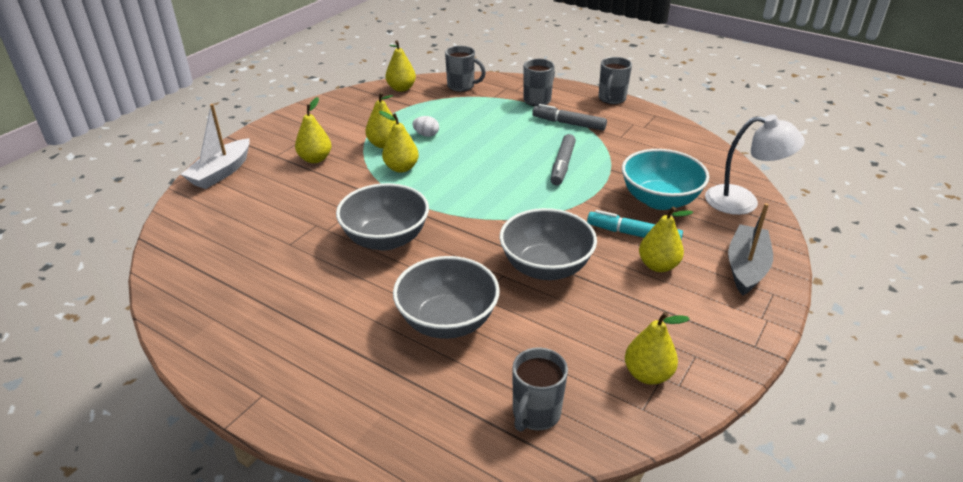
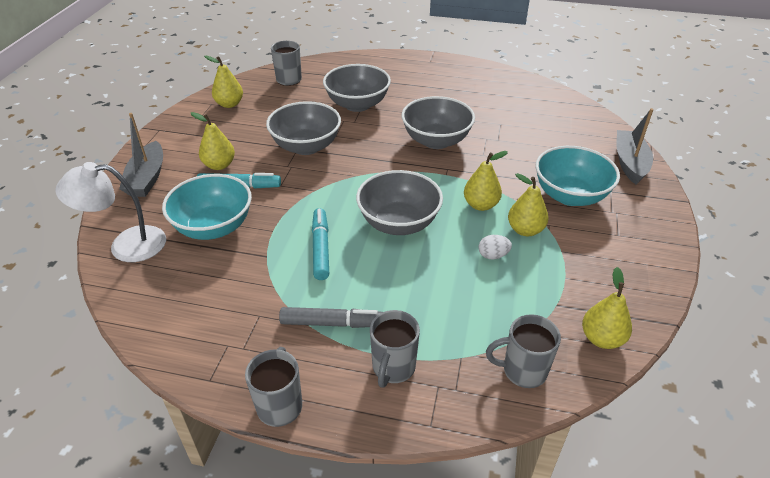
camera: 160 degrees right, 5 degrees up
white boat [181,104,250,189] -> grey boat [616,108,654,185]
yellow pear [295,97,331,163] -> turquoise bowl [535,146,620,206]
grey marker [550,134,576,185] -> turquoise marker [312,208,329,280]
none -> grey bowl [356,170,443,235]

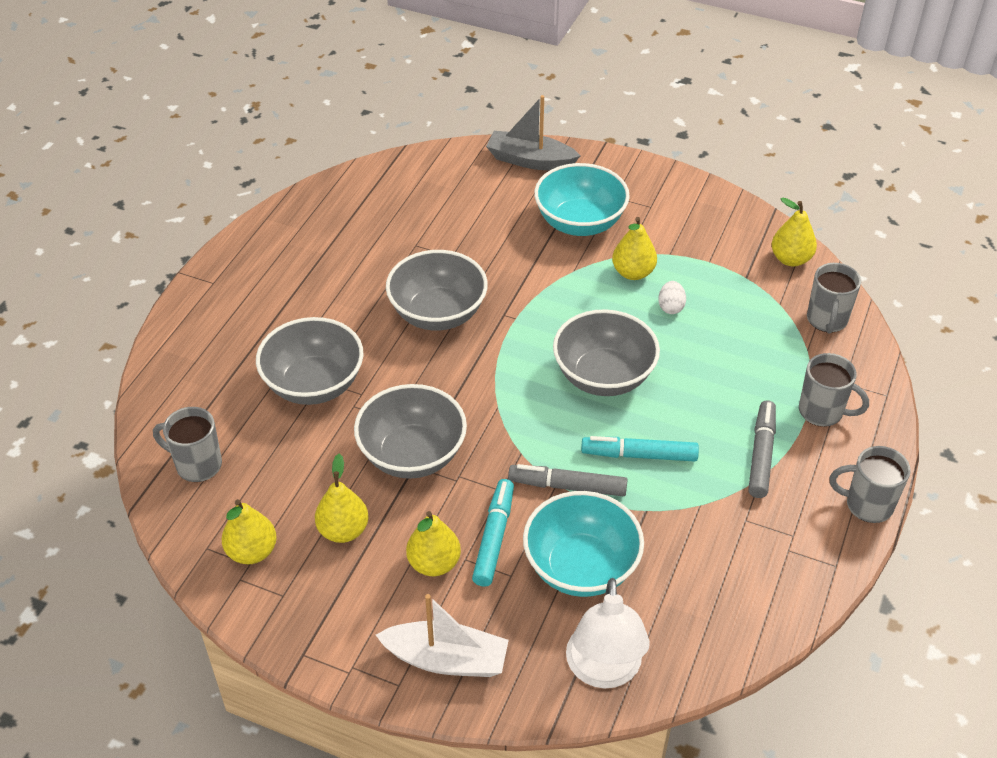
camera: 80 degrees left, 5 degrees up
grey boat [119,113,163,197] -> white boat [376,594,509,677]
yellow pear [464,151,508,211] -> yellow pear moved to [315,454,369,543]
none -> grey marker [508,464,628,496]

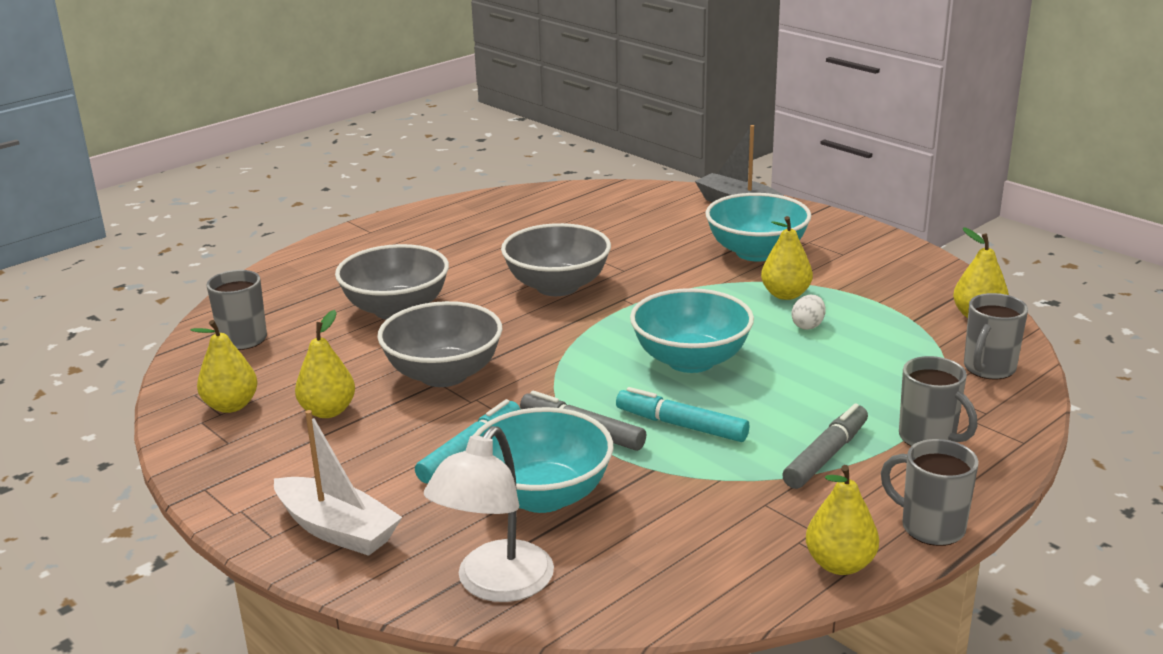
camera: 25 degrees right, 20 degrees down
yellow pear [406,511,461,576] -> yellow pear moved to [806,465,879,575]
grey bowl [553,309,660,396] -> turquoise bowl [630,288,754,373]

